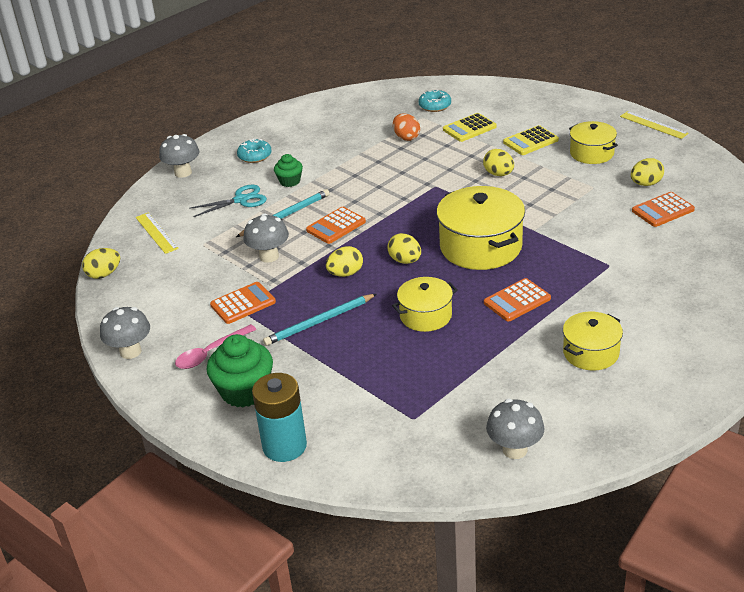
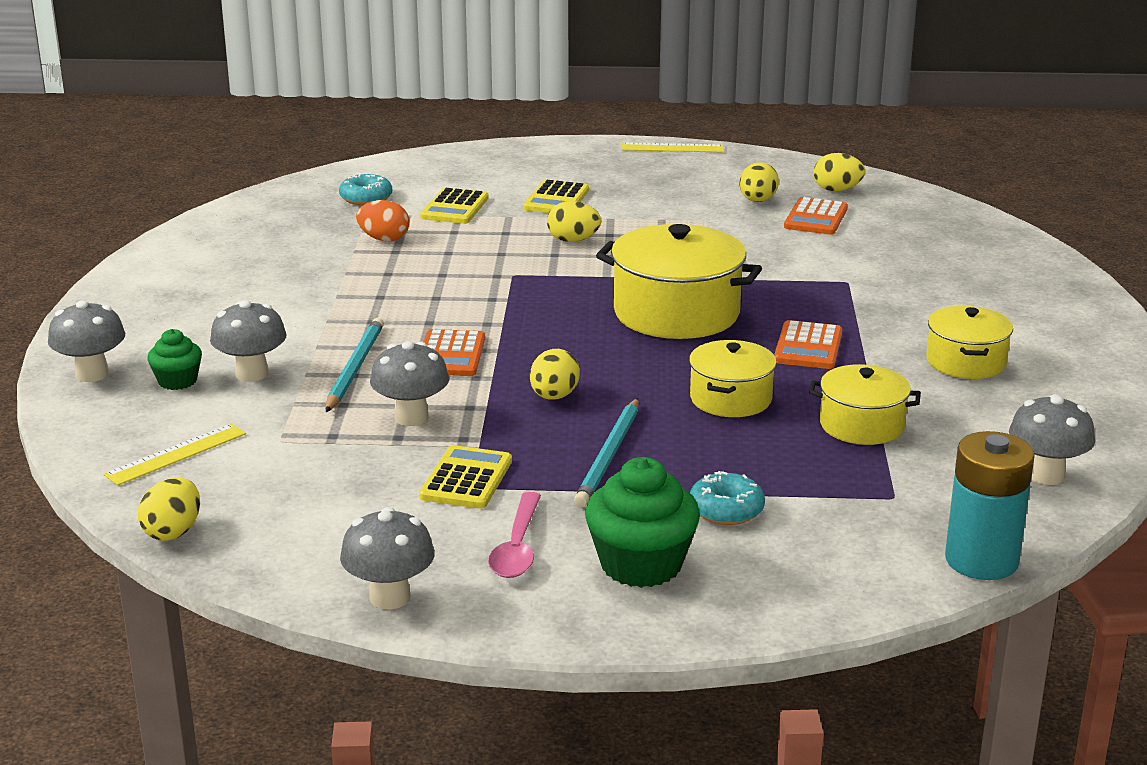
camera: 45 degrees left, 10 degrees down
yellow ruler [136,212,179,254] -> yellow ruler turned 60 degrees counterclockwise [103,423,246,486]
turquoise scissors [189,185,267,217] -> grey mushroom [210,300,287,382]
orange calculator [210,282,276,324] -> yellow calculator [420,445,512,509]
turquoise donut [237,138,272,163] -> turquoise donut moved to [690,471,765,525]
turquoise battery [252,373,307,462] -> turquoise battery moved to [945,431,1035,580]
green cupcake [274,154,303,187] -> green cupcake moved to [147,329,202,390]
yellow egg [387,233,421,264] -> yellow egg moved to [813,153,865,191]
yellow pot [569,121,618,164] -> yellow pot moved to [809,364,921,445]

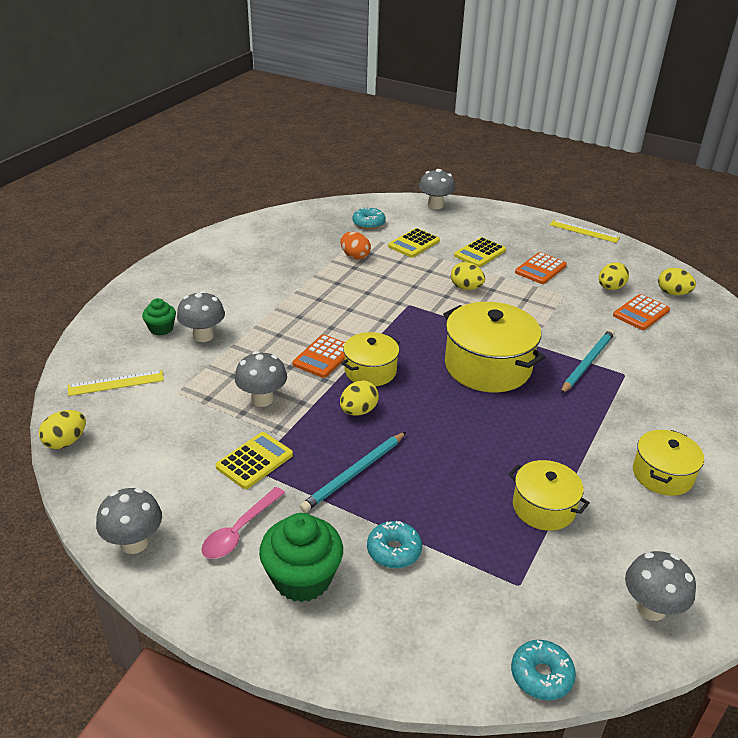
camera: 25 degrees right, 10 degrees up
grey mushroom [48,300,125,382] -> grey mushroom moved to [419,169,455,209]
turquoise pencil [326,318,384,412] -> turquoise pencil moved to [561,329,615,394]
yellow pot [689,340,777,417] -> yellow pot moved to [341,332,400,386]
orange calculator [774,320,842,369] -> orange calculator moved to [515,252,567,284]
turquoise battery [945,431,1035,580] -> turquoise donut [511,640,576,700]

